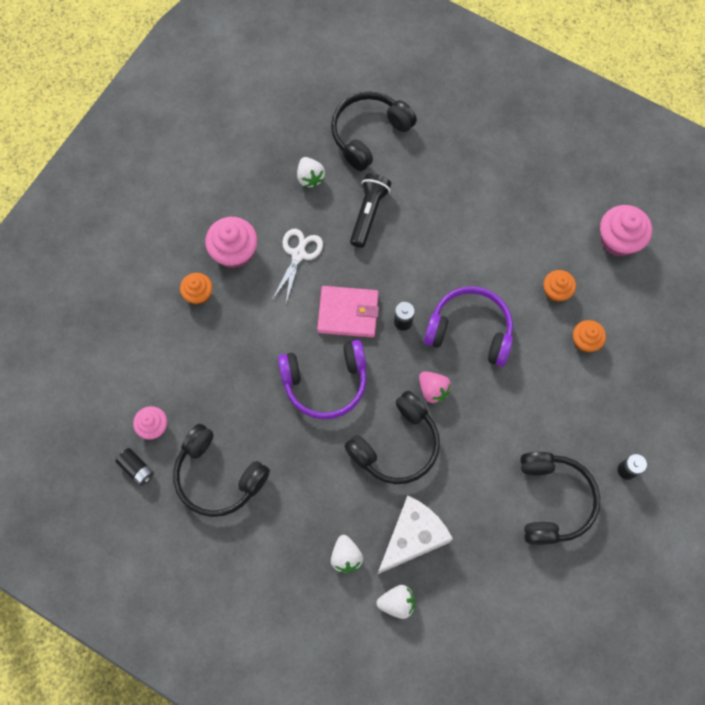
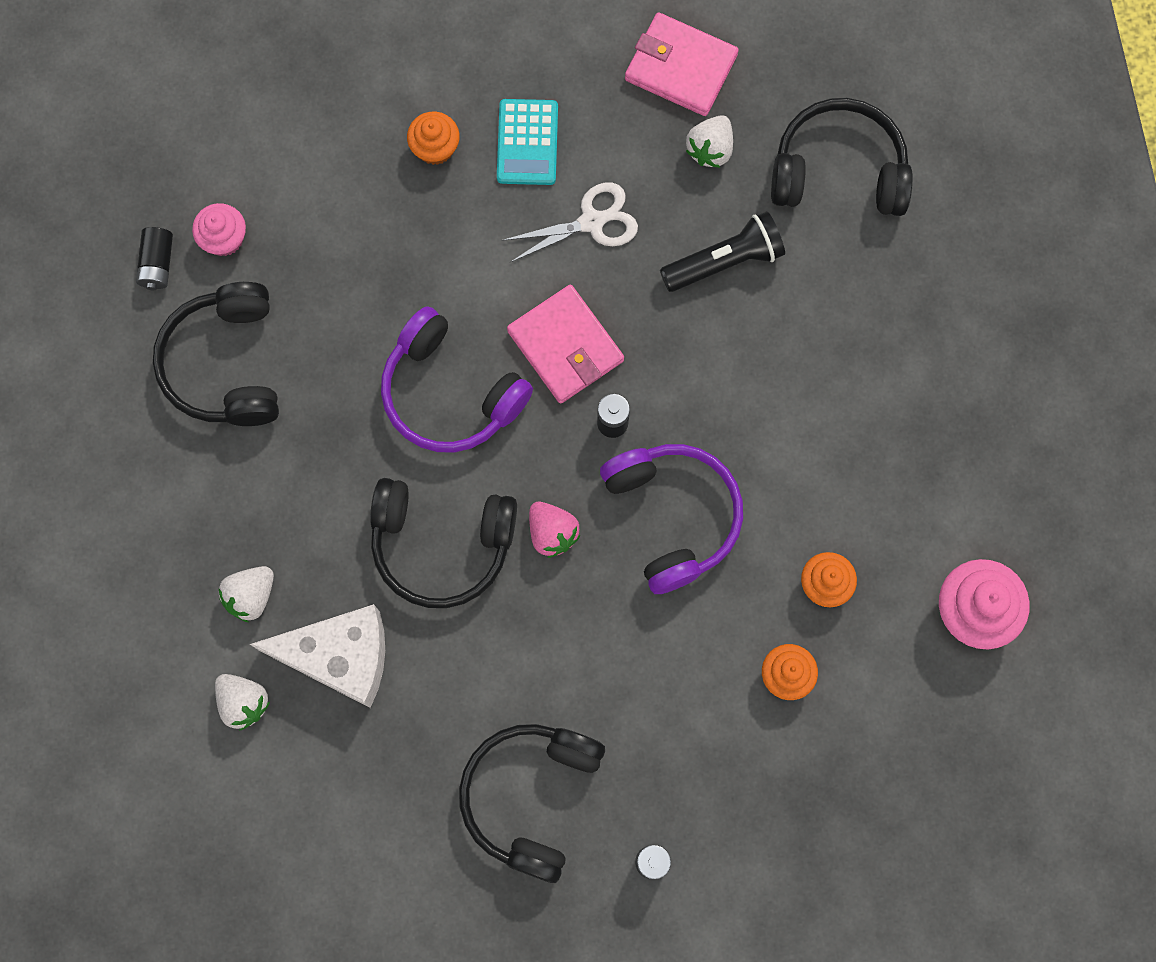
camera: 50 degrees right, 5 degrees up
pink cupcake [205,217,257,269] -> turquoise calculator [497,99,558,185]
pink strawberry [419,371,452,405] -> pink strawberry turned 45 degrees counterclockwise [529,502,580,558]
black headphones [520,452,600,545] -> black headphones turned 150 degrees clockwise [459,724,605,883]
none -> pink wallet [625,12,739,116]

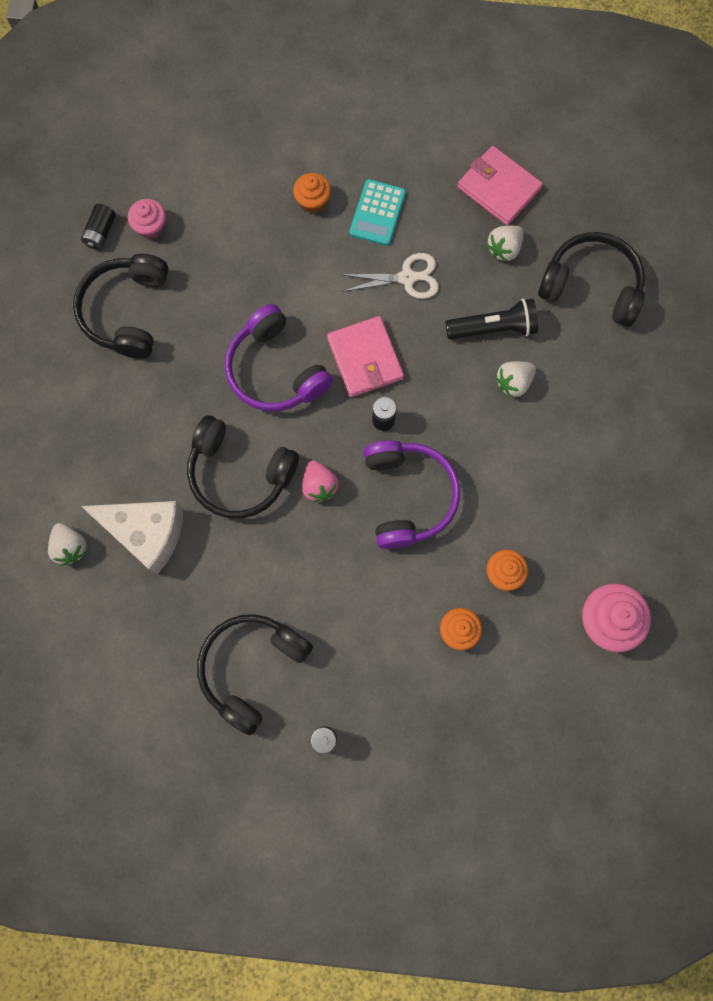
camera: 15 degrees right, 0 degrees up
white strawberry [219,566,274,622] -> white strawberry moved to [495,361,536,398]

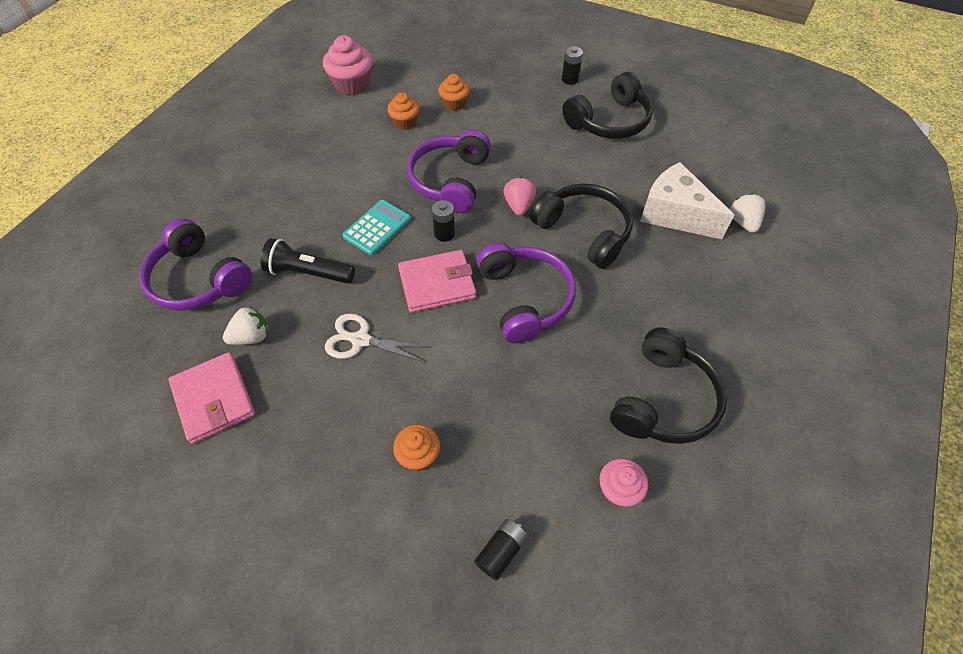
camera: 160 degrees left, 20 degrees down
black battery [81,204,116,250] -> black battery moved to [475,519,528,581]
pink wallet [327,316,404,397] -> pink wallet turned 75 degrees clockwise [398,250,476,313]
turquoise calculator [349,179,406,246] -> turquoise calculator moved to [342,200,411,255]
white strawberry [495,361,536,398] -> none
black headphones [538,232,645,327] -> purple headphones [139,218,252,311]

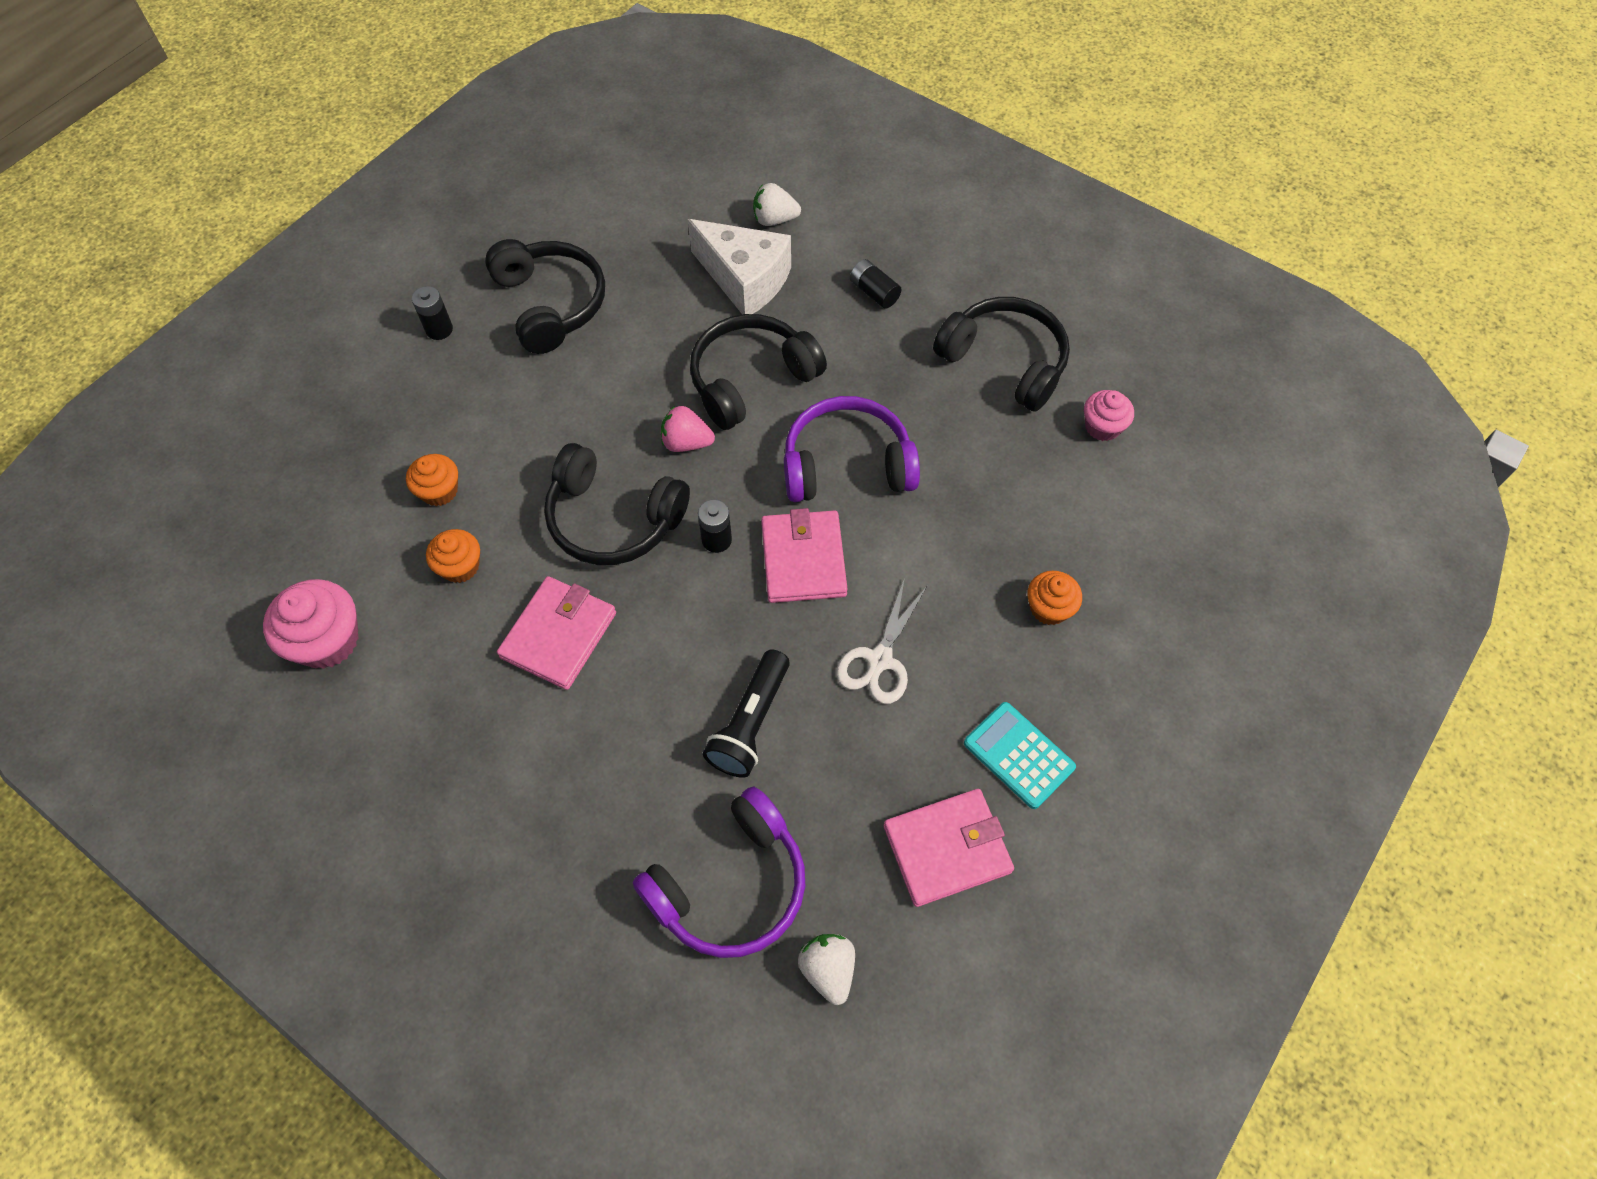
camera: 80 degrees left, 5 degrees up
white strawberry [223,306,268,345] -> white strawberry moved to [798,934,855,1005]
turquoise calculator [342,200,411,255] -> turquoise calculator moved to [964,702,1076,809]
purple headphones [407,130,491,213] -> black headphones [544,443,690,565]
black battery [475,519,528,581] -> black battery moved to [850,259,902,309]
white cheese [640,162,734,239] -> white cheese turned 105 degrees counterclockwise [688,219,791,314]
none -> pink wallet [497,576,616,690]

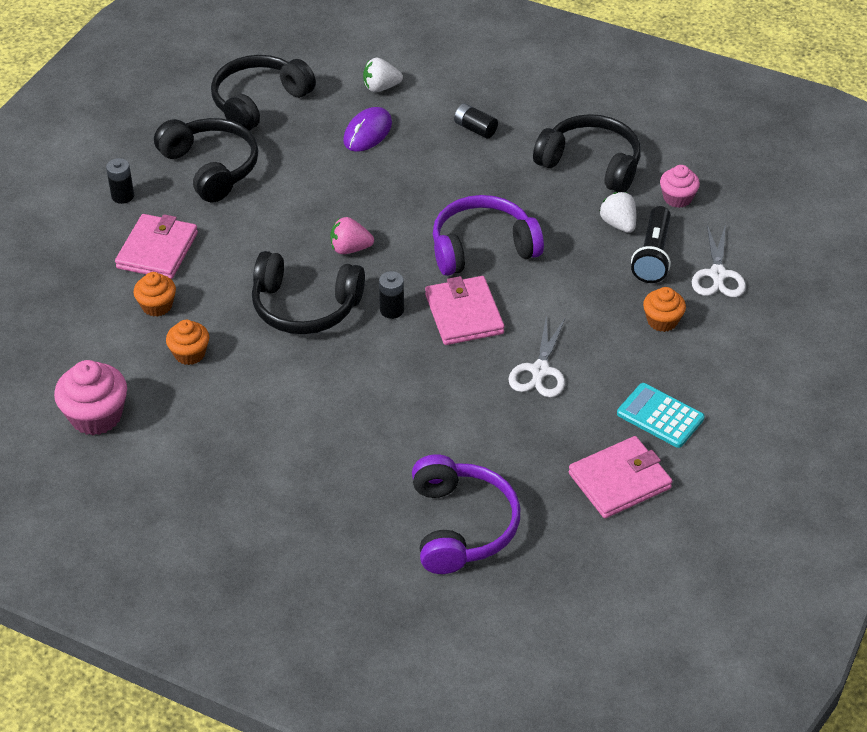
camera: 10 degrees left, 15 degrees down
pink wallet [497,576,616,690] -> pink wallet moved to [115,214,198,279]
purple headphones [633,787,805,958] -> purple headphones turned 45 degrees counterclockwise [412,454,520,574]
white cheese [688,219,791,314] -> purple mouse [343,107,392,152]
black headphones [690,314,827,430] -> black headphones moved to [211,55,316,131]
black flashlight [703,649,790,778] -> black flashlight moved to [631,206,671,283]
white strawberry [798,934,855,1005] -> white strawberry moved to [600,192,636,233]
none -> white scissors [692,224,746,297]

